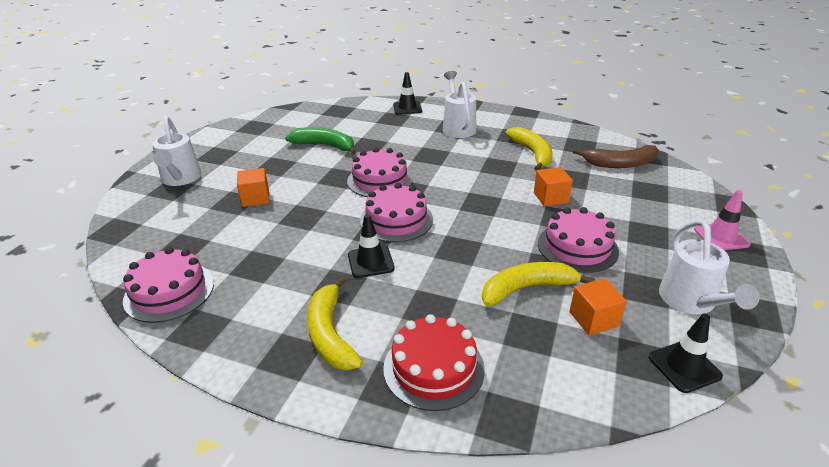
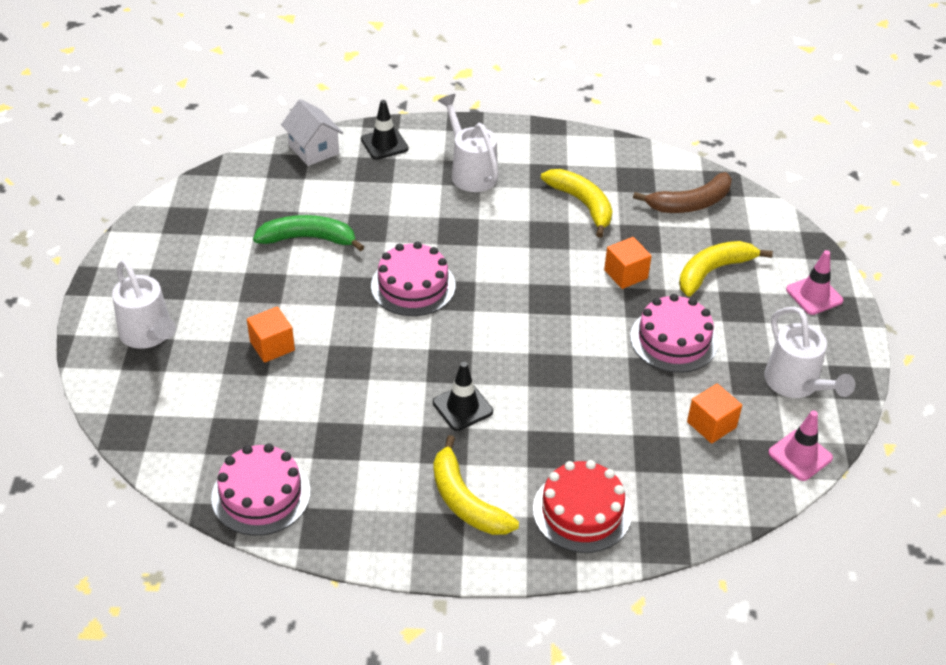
camera: 20 degrees left, 10 degrees up
pink cake [360,183,433,242] -> none
yellow banana [482,262,595,307] -> yellow banana moved to [679,241,773,297]
black traffic cone [649,314,723,393] -> pink traffic cone [768,411,833,481]
none -> white house [281,99,343,166]

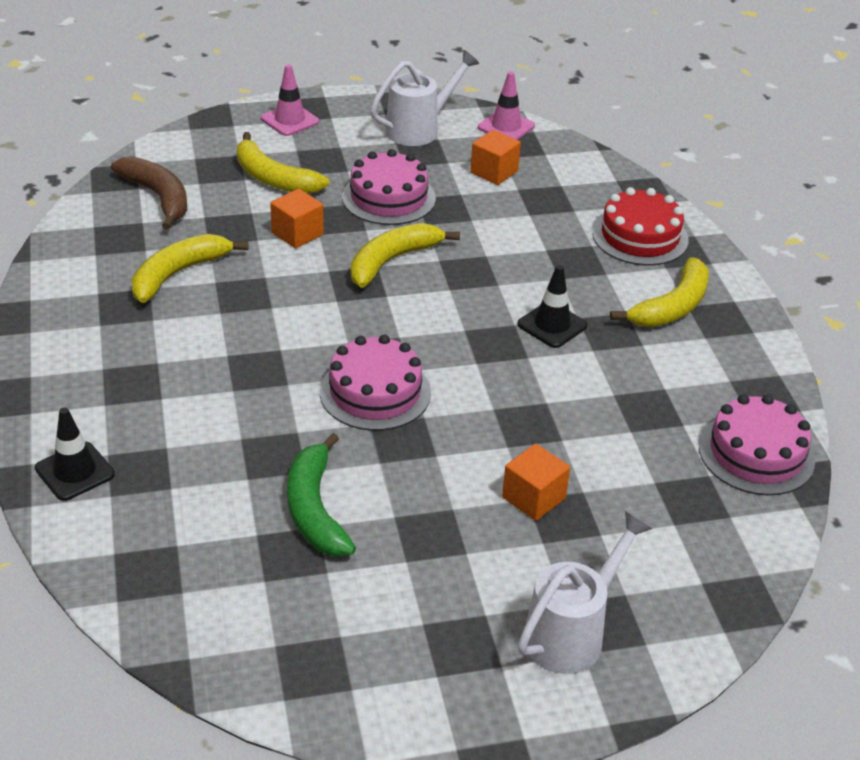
camera: 105 degrees left, 5 degrees down
white house [281,99,343,166] -> none
white watering can [438,94,499,192] -> none
none -> yellow banana [351,223,460,288]

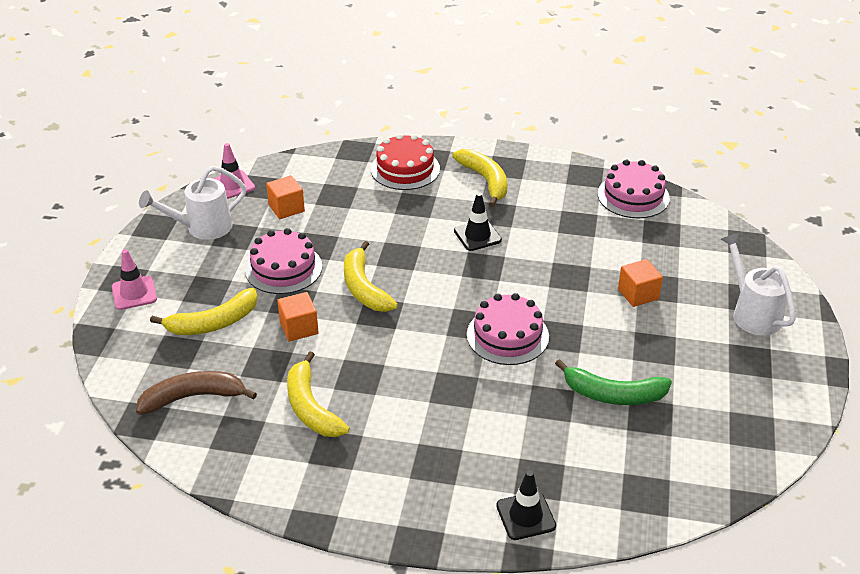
camera: 65 degrees left, 0 degrees up
white watering can [370,50,480,146] -> white watering can turned 105 degrees counterclockwise [139,166,246,240]

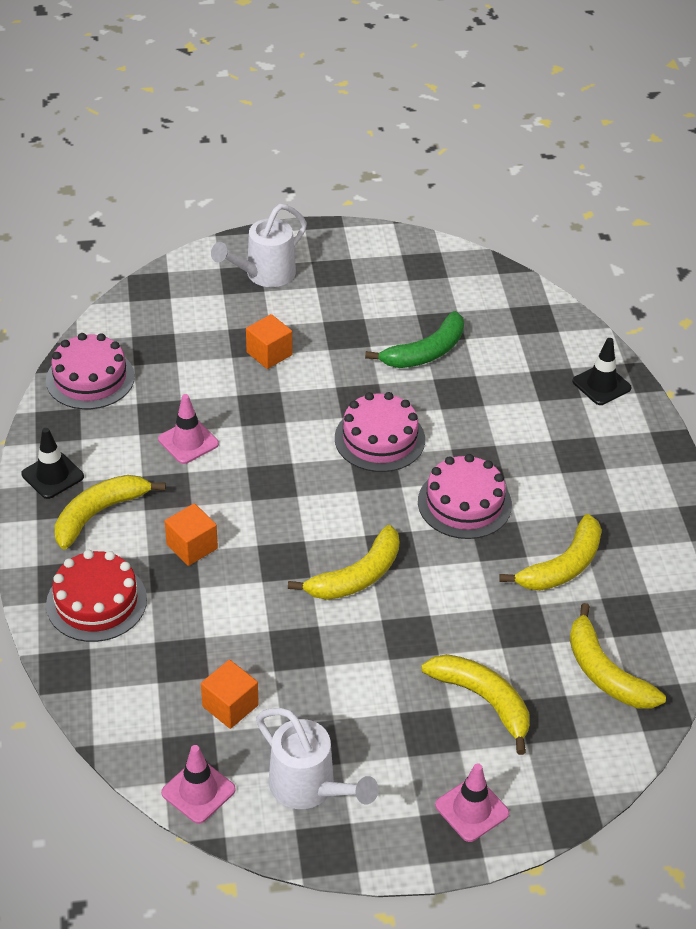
camera: 110 degrees left, 5 degrees up
brown banana [136,371,257,415] -> yellow banana [570,603,666,709]
pink cake [245,228,322,294] -> pink cake moved to [418,454,512,539]
orange cube [277,292,319,342] -> orange cube moved to [165,503,218,566]
black traffic cone [454,193,502,251] -> black traffic cone moved to [21,428,84,499]
green banana [555,359,672,405] -> green banana turned 60 degrees clockwise [365,311,464,368]
none -> pink traffic cone [158,394,219,464]

